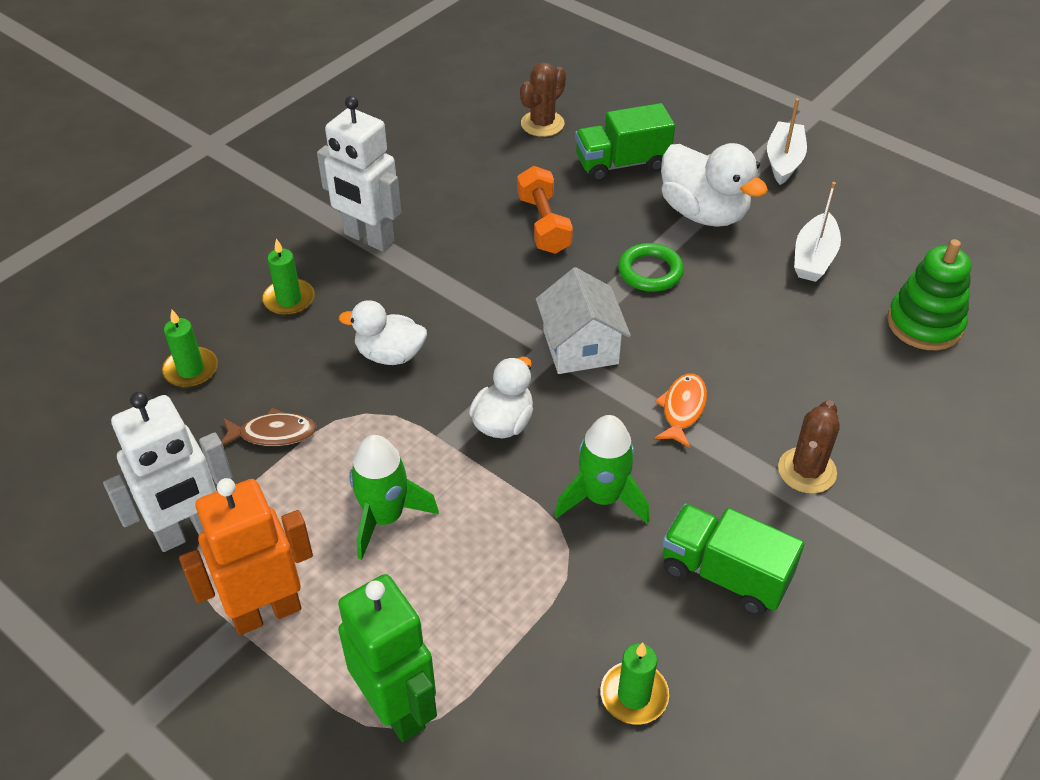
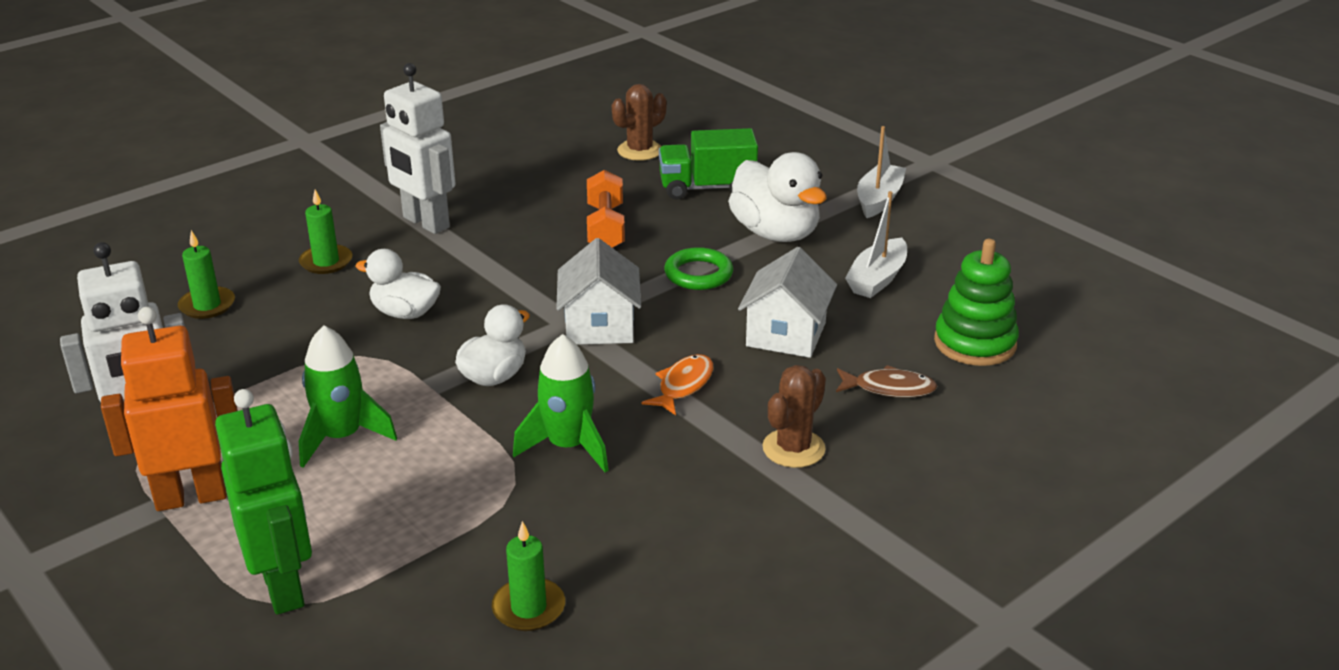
camera: 10 degrees right, 15 degrees down
brown fish [221,408,317,446] -> brown fish moved to [836,365,937,398]
green truck [662,503,804,615] -> none
none -> white house [738,247,837,358]

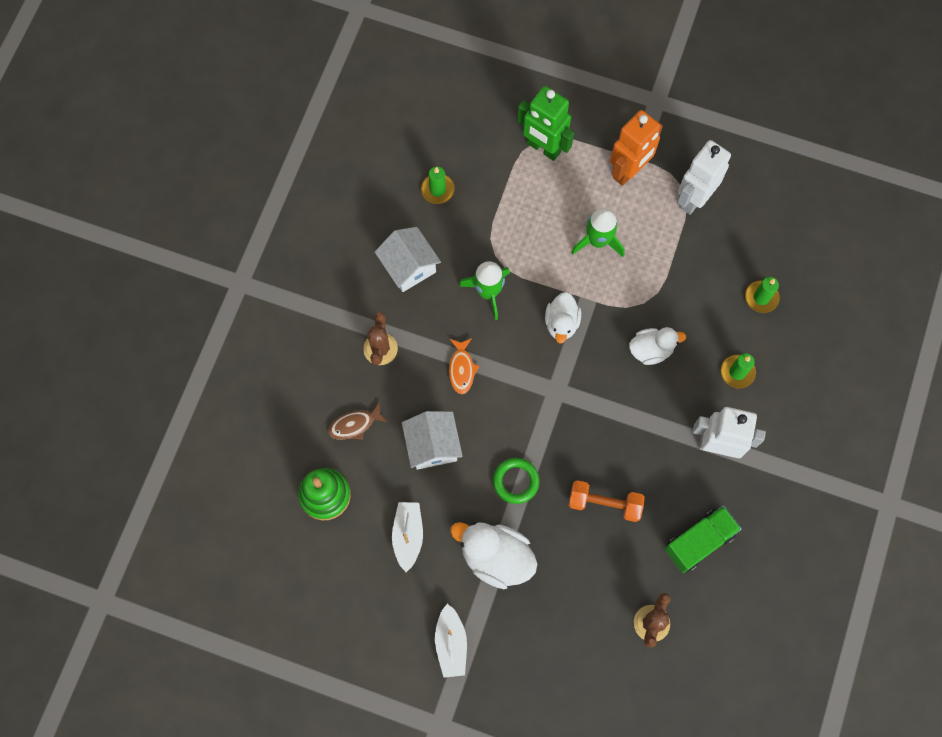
camera: 150 degrees right, 40 degrees up
white house [556,238,641,345] -> white house moved to [375,227,441,292]
orange dumbbell [587,170,625,248] -> orange dumbbell turned 45 degrees counterclockwise [568,480,645,522]
green truck [659,128,758,199] -> green truck moved to [664,506,741,573]

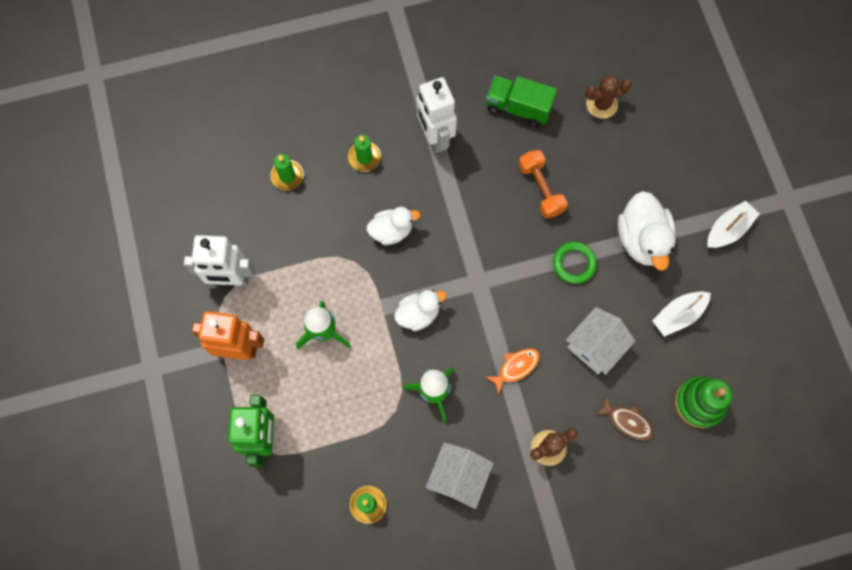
camera: 125 degrees left, 0 degrees up
white duck [629,327,686,365] -> white duck turned 120 degrees clockwise [367,207,420,245]

